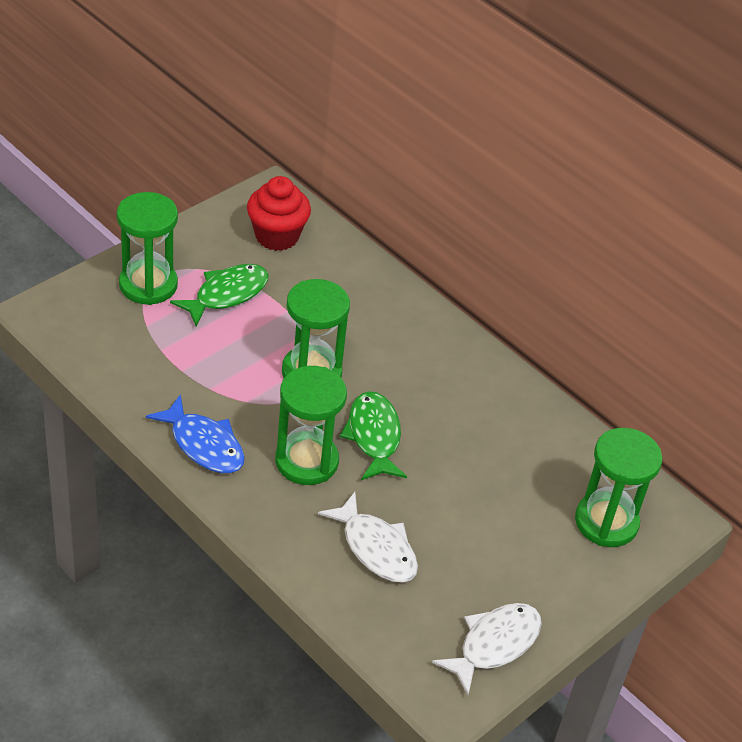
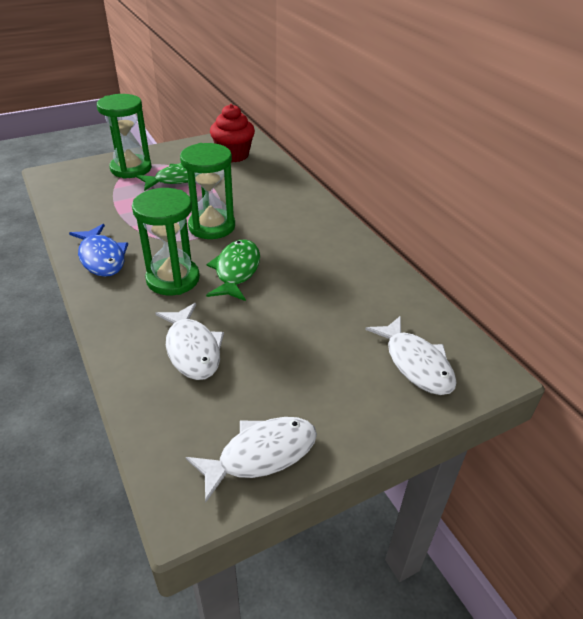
camera: 20 degrees right, 5 degrees down
green hourglass [575,428,662,547] -> white fish [365,316,457,395]

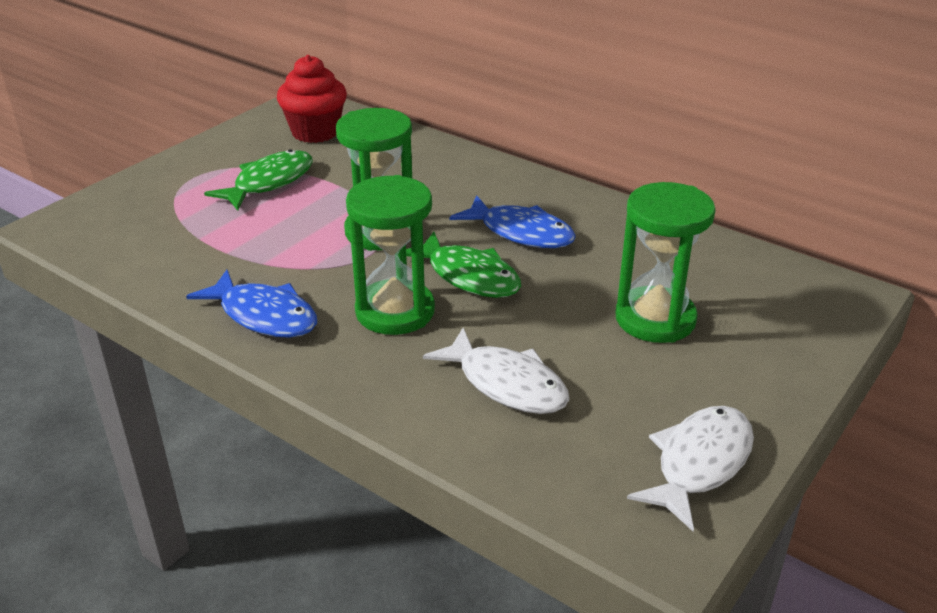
camera: 25 degrees left, 5 degrees down
green hourglass [97,94,152,178] -> green hourglass moved to [615,182,716,343]
green fish [206,239,260,301] -> green fish turned 150 degrees clockwise [406,232,521,298]
white fish [365,316,457,395] -> none
none -> blue fish [450,195,576,248]

